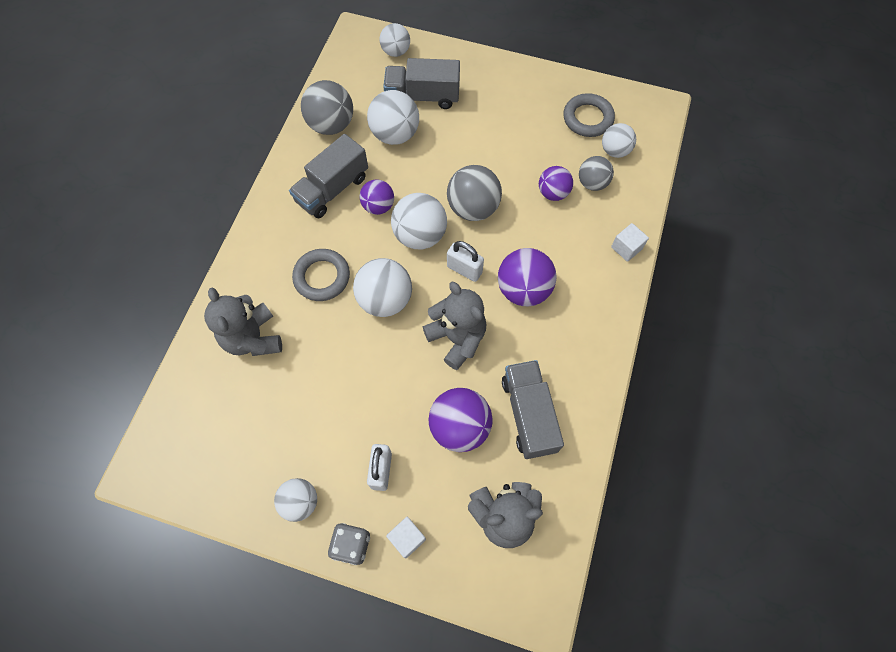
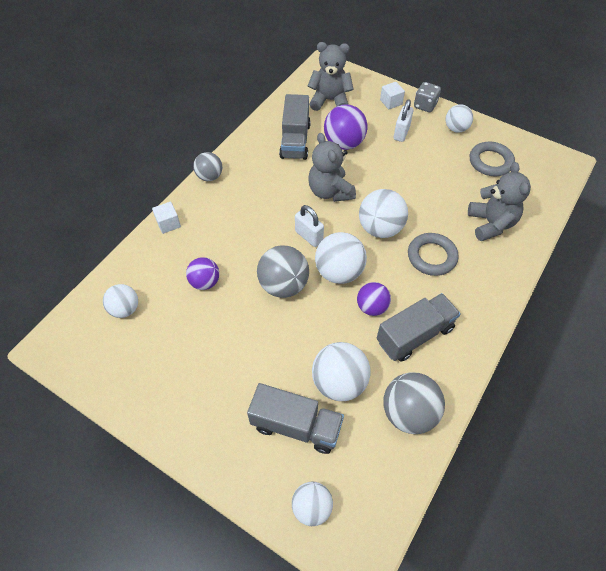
camera: 165 degrees left, 10 degrees down
purple ball [498,248,557,306] -> none
grey ring [564,93,615,137] -> grey ring moved to [470,142,515,176]
grey ball [579,156,614,191] -> grey ball moved to [193,152,222,181]

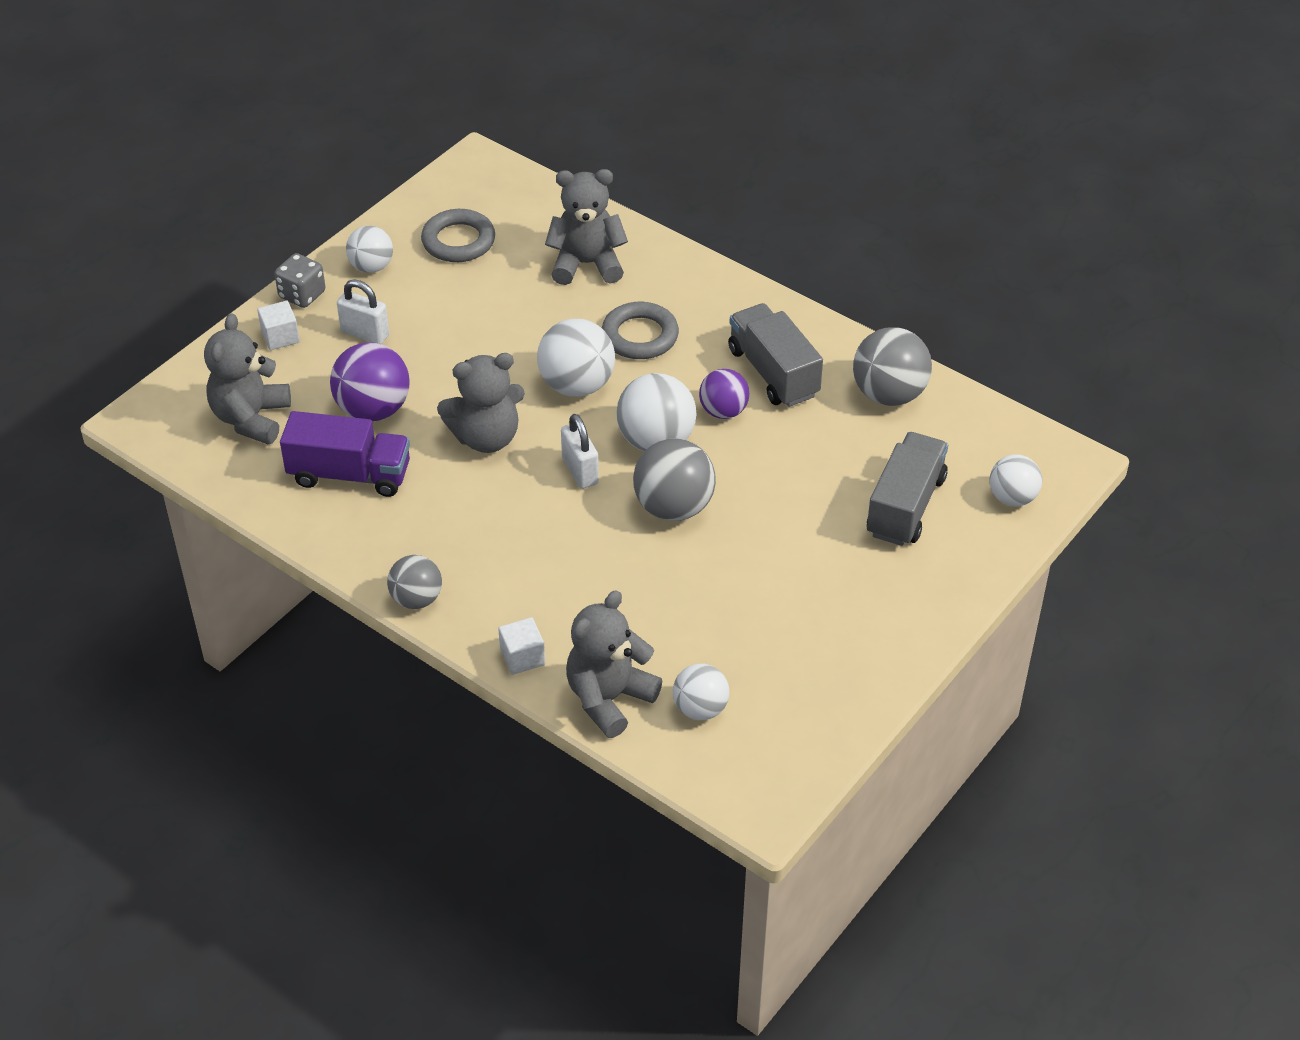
camera: 85 degrees left, 10 degrees down
purple ball [186,257,219,290] -> none
grey truck [279,94,311,160] -> purple truck [280,411,410,497]
white padlock [295,205,324,247] -> white padlock turned 75 degrees counterclockwise [561,414,599,489]
white ball [312,342,371,401] -> none
none -> grey teddy bear [566,590,662,738]

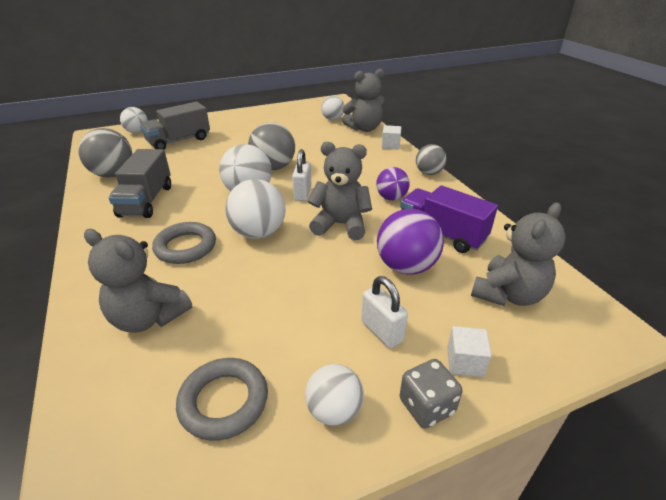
camera: 150 degrees left, 10 degrees down
purple ball [699,369,749,419] -> purple ball moved to [376,167,410,200]

